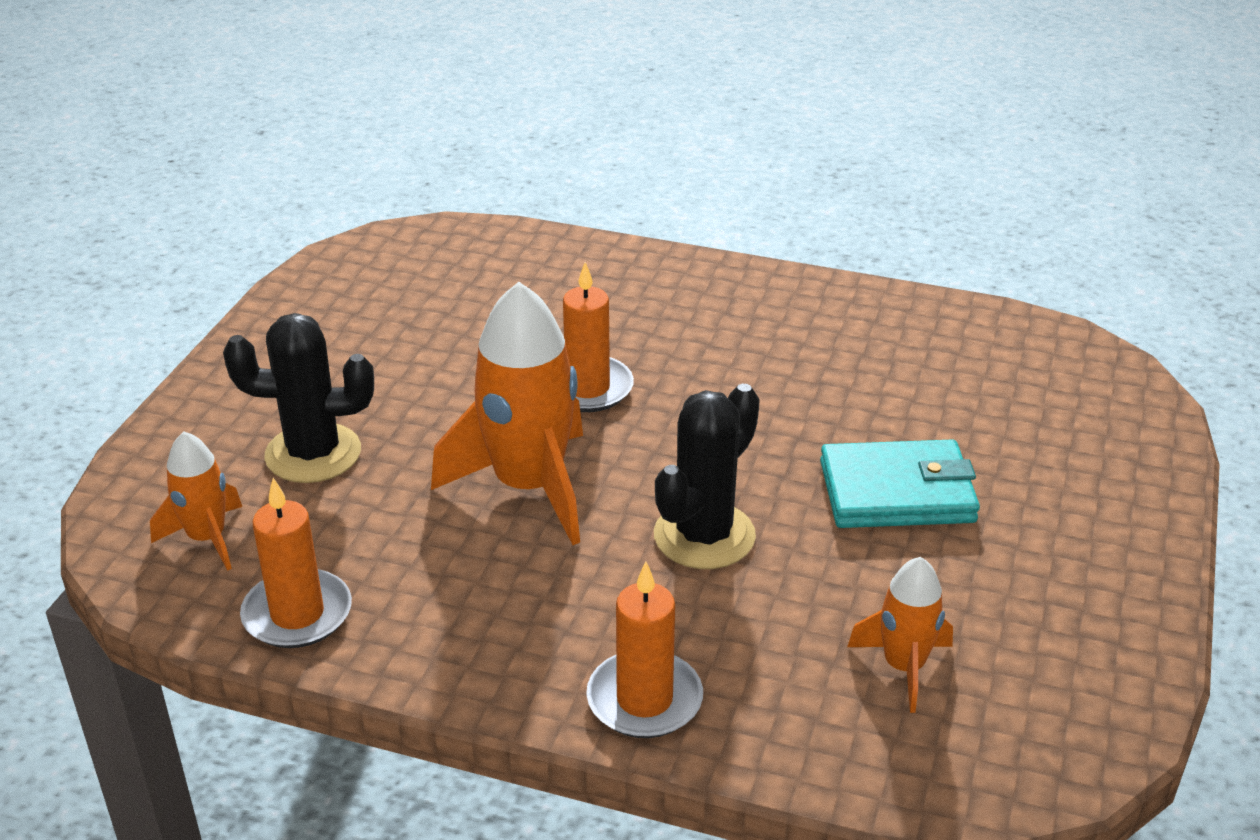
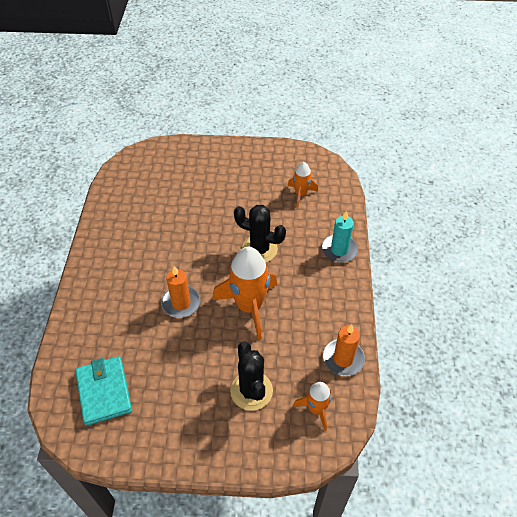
camera: 105 degrees left, 15 degrees up
orange candle [586,562,703,738] -> turquoise candle [322,211,358,263]
turquoise wallet [820,439,980,528] -> turquoise wallet moved to [75,356,132,426]

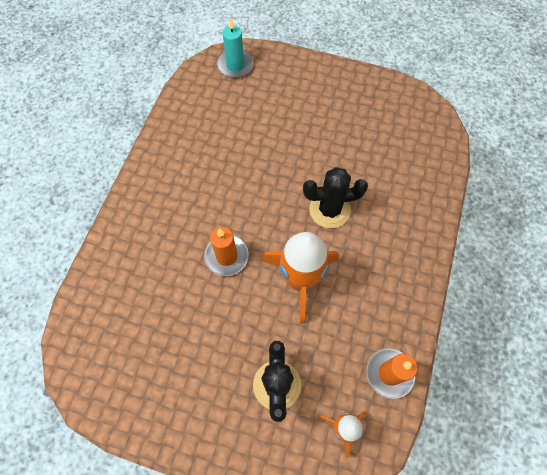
camera: 15 degrees right, 15 degrees up
turquoise wallet [75,356,132,426] -> none
black cactus [234,205,286,262] -> black cactus turned 45 degrees counterclockwise [303,167,368,228]
orange rocket [288,162,318,207] -> none
turquoise candle [322,211,358,263] -> turquoise candle moved to [217,17,254,78]

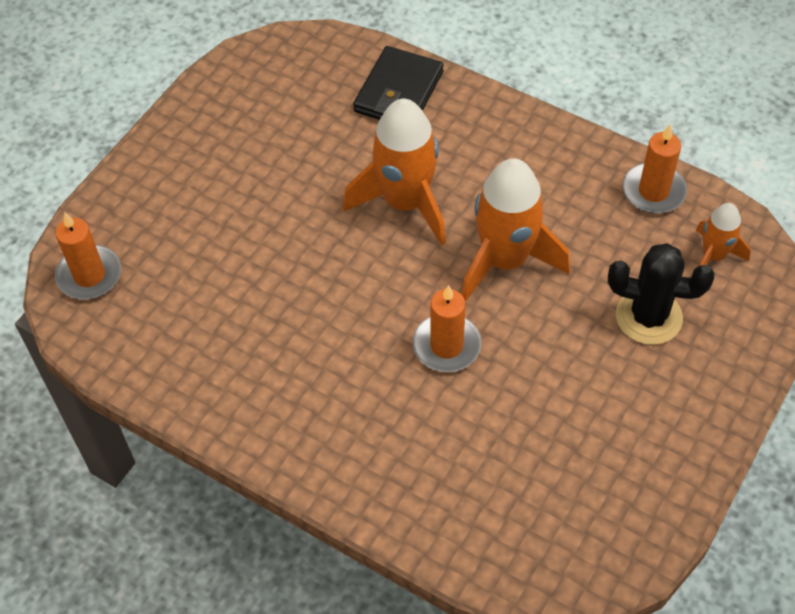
camera: 75 degrees left, 10 degrees down
turquoise candle [217,17,254,78] -> orange candle [55,212,121,299]
black cactus [303,167,368,228] -> orange rocket [343,99,446,245]
none -> black wallet [353,46,444,120]

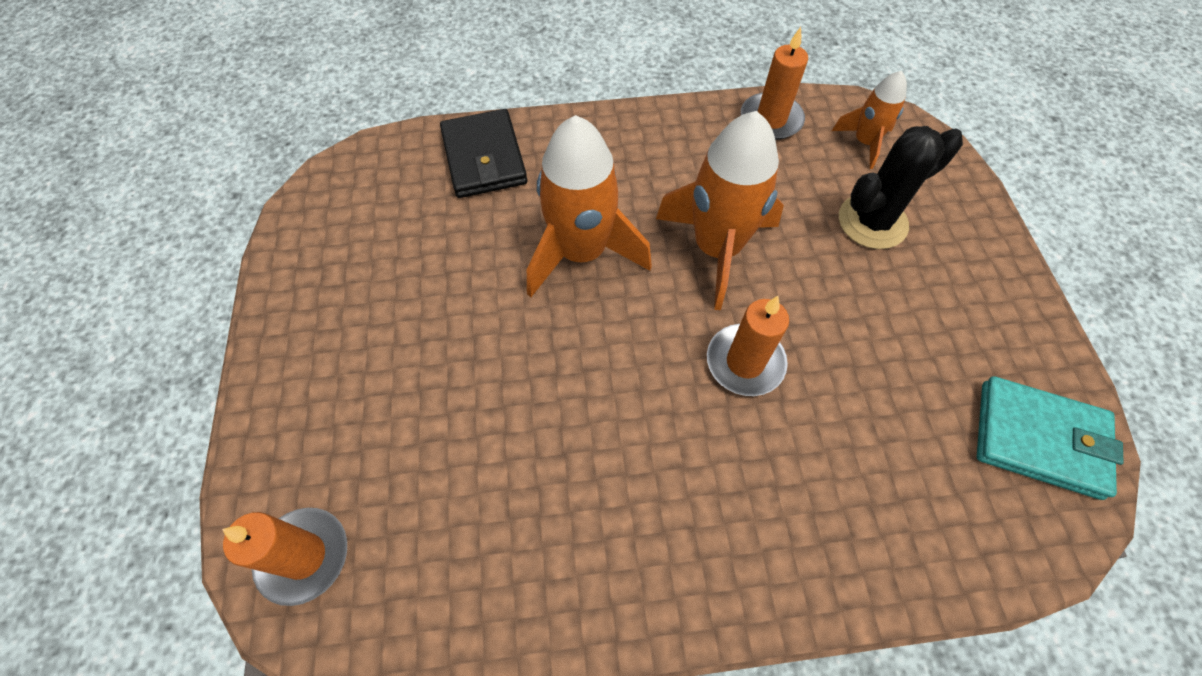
camera: 40 degrees left, 5 degrees up
none -> turquoise wallet [976,376,1124,500]

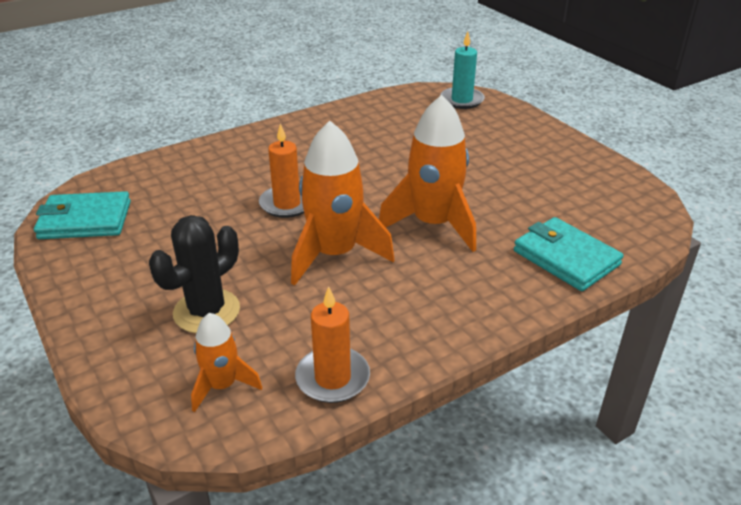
camera: 155 degrees right, 25 degrees down
orange candle [222,508,347,606] -> turquoise candle [440,32,485,109]
black wallet [440,109,527,198] -> turquoise wallet [514,217,624,291]

